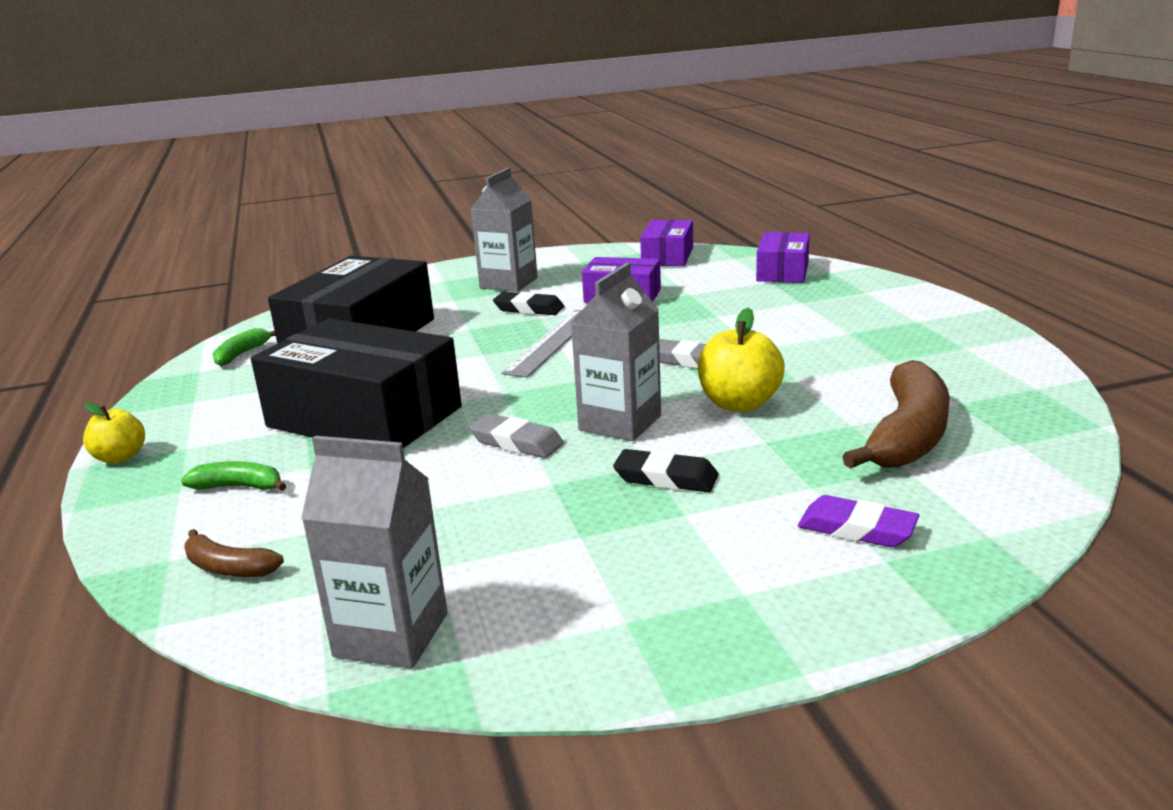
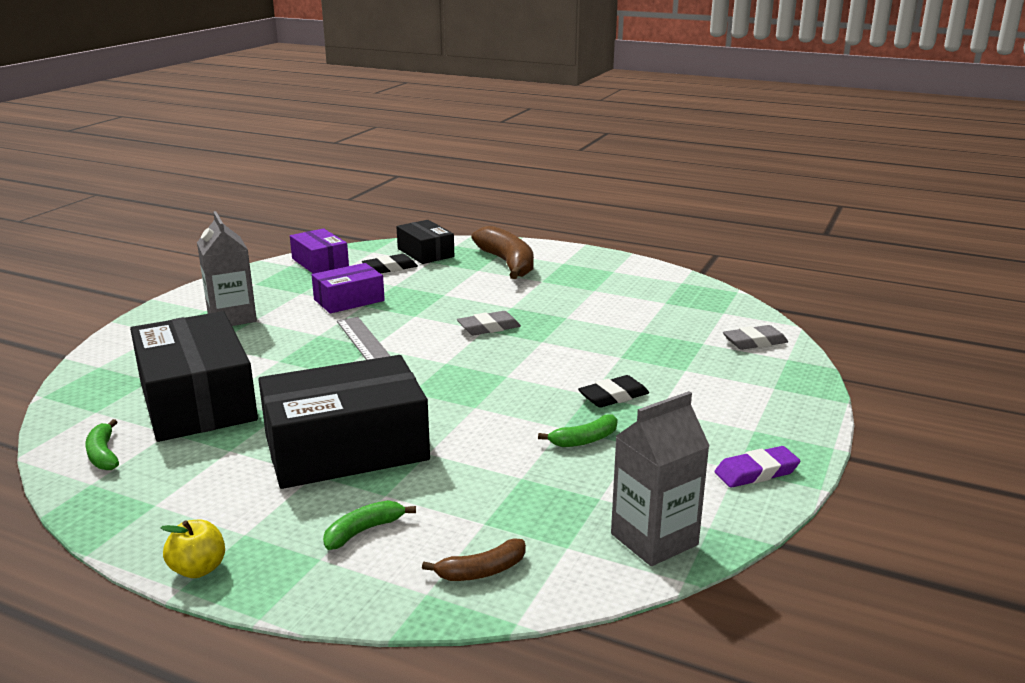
camera: 50 degrees left, 0 degrees up
grey eraser [469,414,564,458] -> grey eraser moved to [723,325,788,350]
black eraser [493,292,564,315] -> black eraser moved to [362,254,418,273]
grey carton [571,263,661,441] -> none
yellow apple [698,308,785,412] -> none
purple box [756,232,810,283] -> black box [396,220,454,264]
purple eraser [798,495,919,547] -> purple eraser moved to [715,446,800,488]
brown banana [842,360,950,469] -> brown banana moved to [471,226,534,279]
none -> green banana [538,415,618,447]

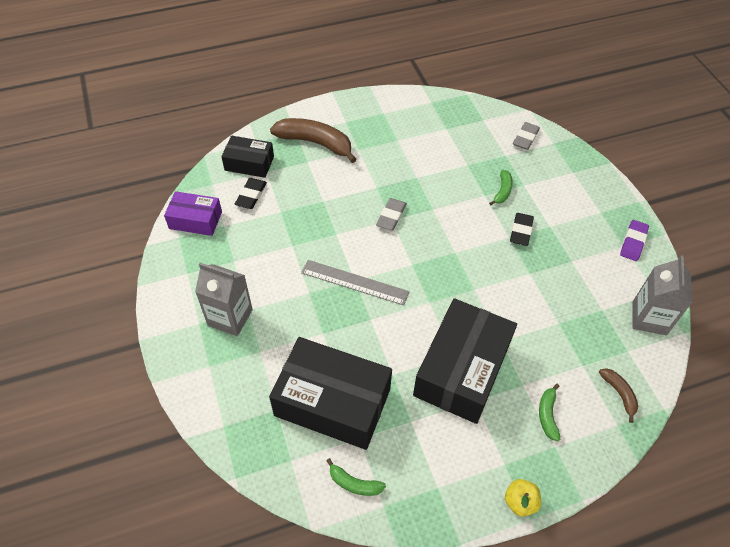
camera: 45 degrees left, 30 degrees up
purple box [312,263,385,314] -> none
brown banana [422,538,526,581] -> brown banana turned 45 degrees counterclockwise [599,368,638,423]
green banana [538,415,618,447] -> green banana moved to [489,170,513,205]

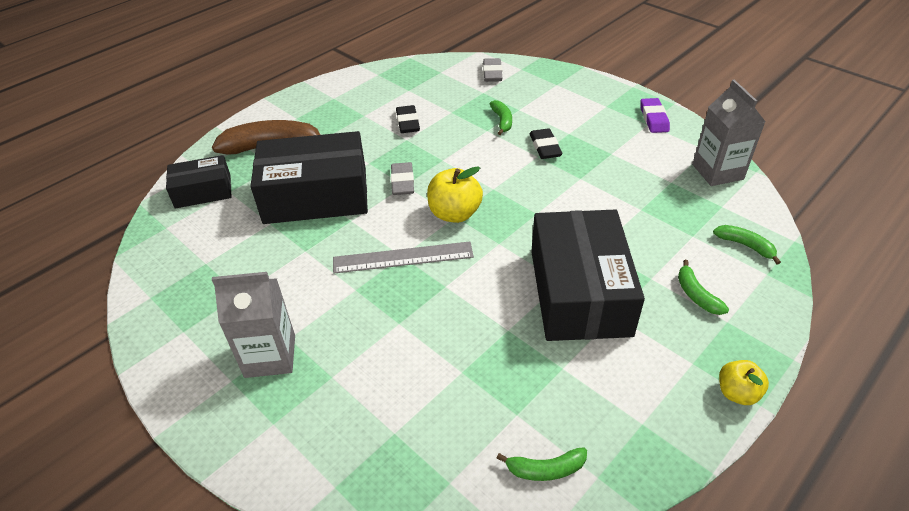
camera: 25 degrees left, 10 degrees down
purple box [164,191,222,236] -> none
black eraser [235,178,267,209] -> black eraser moved to [396,105,420,133]
black box [269,337,392,450] -> black box moved to [250,131,368,224]
brown banana [599,368,638,423] -> green banana [713,225,781,265]
none -> yellow apple [427,166,483,223]

